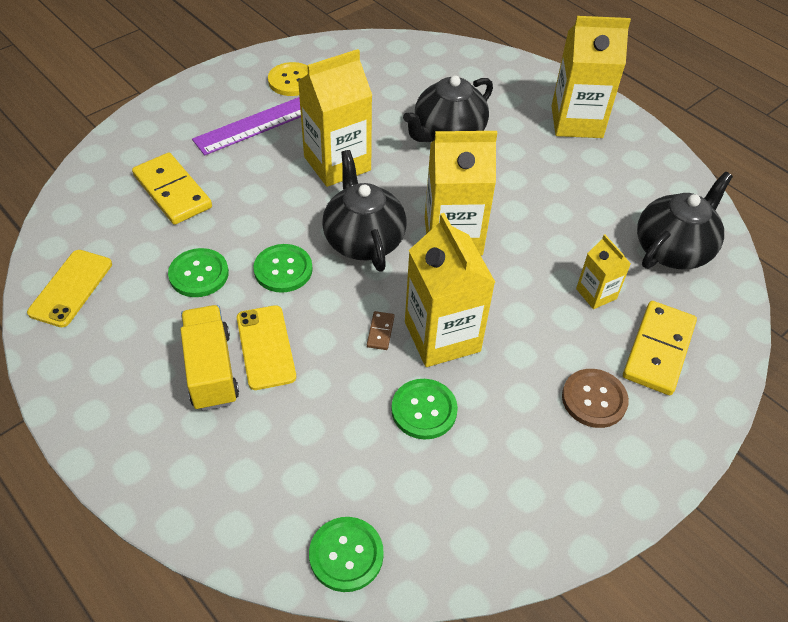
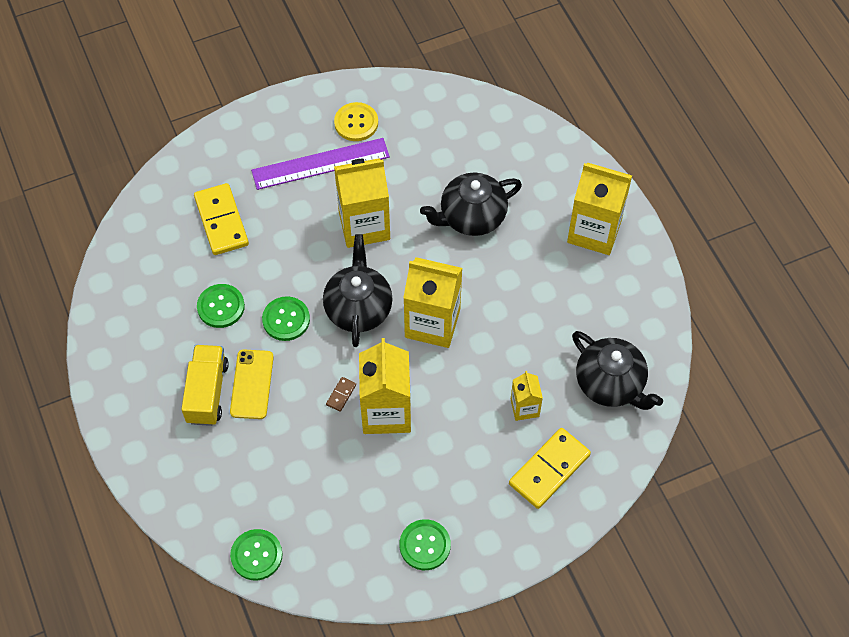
camera: 20 degrees right, 10 degrees up
yellow phone [27,250,112,327] -> none
green button [391,379,458,440] -> green button moved to [400,519,451,570]
brown button [562,369,629,428] -> none
black teapot [637,171,733,269] -> black teapot turned 75 degrees clockwise [572,331,663,410]

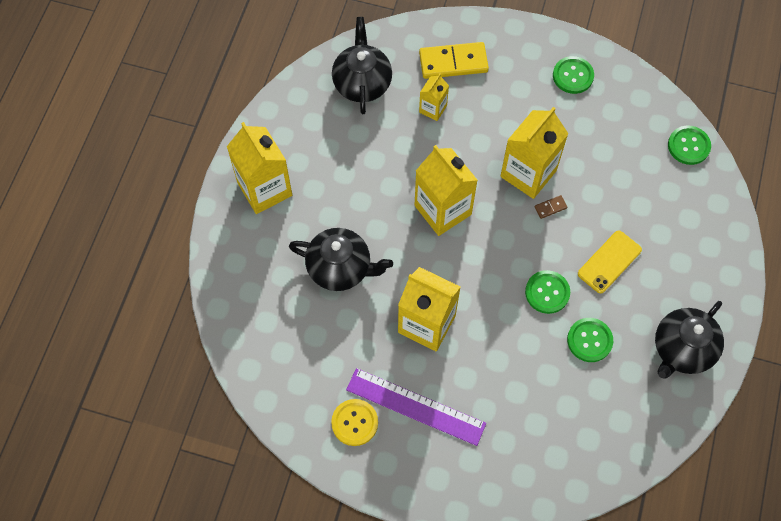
camera: 140 degrees left, 5 degrees up
yellow truck [181,345,229,426] -> none
yellow domino [194,183,249,255] -> none
black teapot [323,234,393,347] -> black teapot moved to [655,301,724,379]

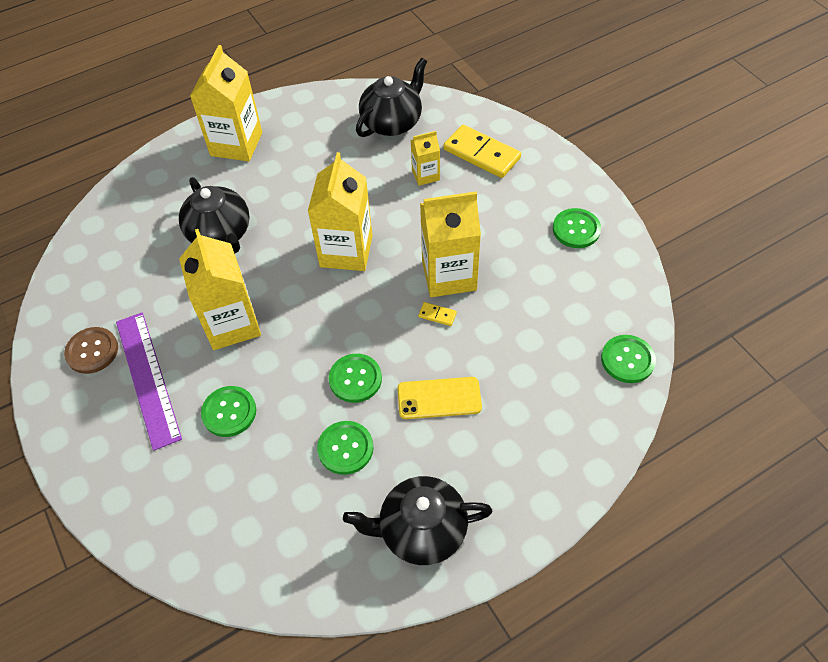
camera: 45 degrees right, 10 degrees down
yellow button [331,399,378,446] -> brown button [64,327,118,374]
brown domino [535,195,567,219] -> yellow domino [418,302,457,326]
none -> green button [201,386,256,437]

